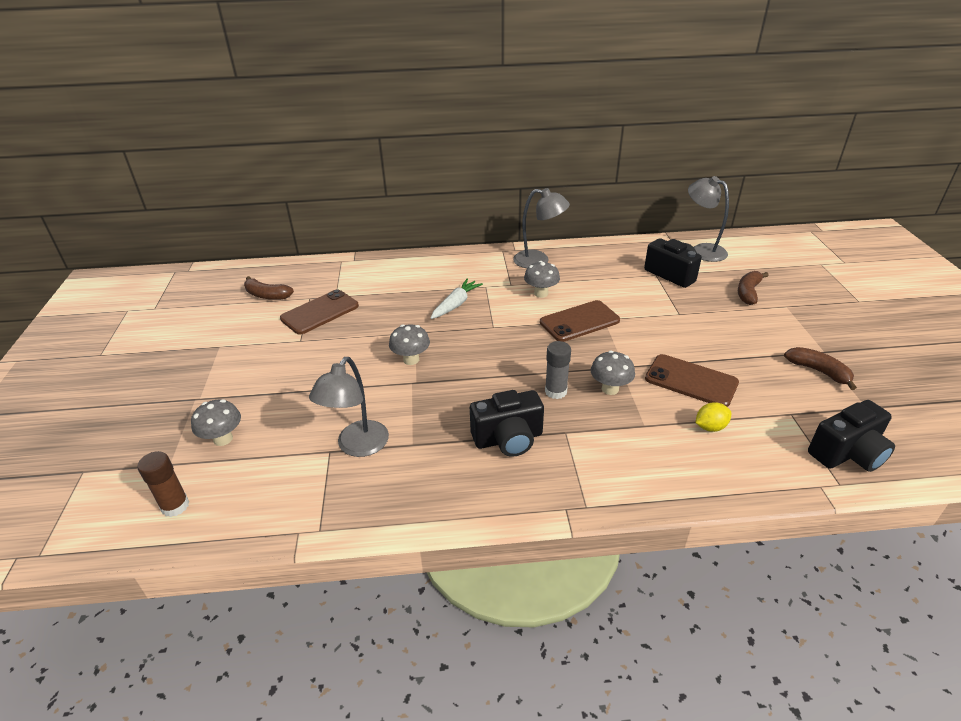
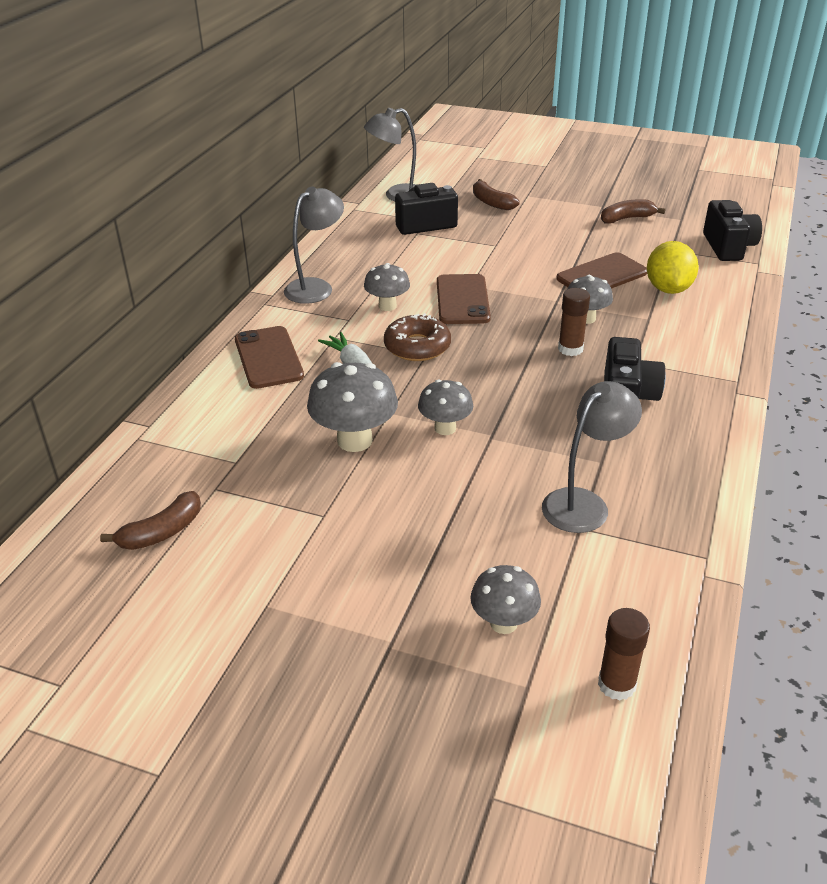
camera: 65 degrees left, 0 degrees up
brown phone [280,289,359,335] -> brown phone moved to [235,326,304,389]
grey lamp [309,357,389,457] -> grey lamp turned 90 degrees counterclockwise [542,381,642,533]
grey glue stick [545,341,571,399] -> brown glue stick [558,288,590,356]
yellow lemon [695,402,731,432] -> yellow lemon [647,241,699,294], size x1.79
none -> grey mushroom [307,362,398,452]
none -> brown donut [384,313,451,361]

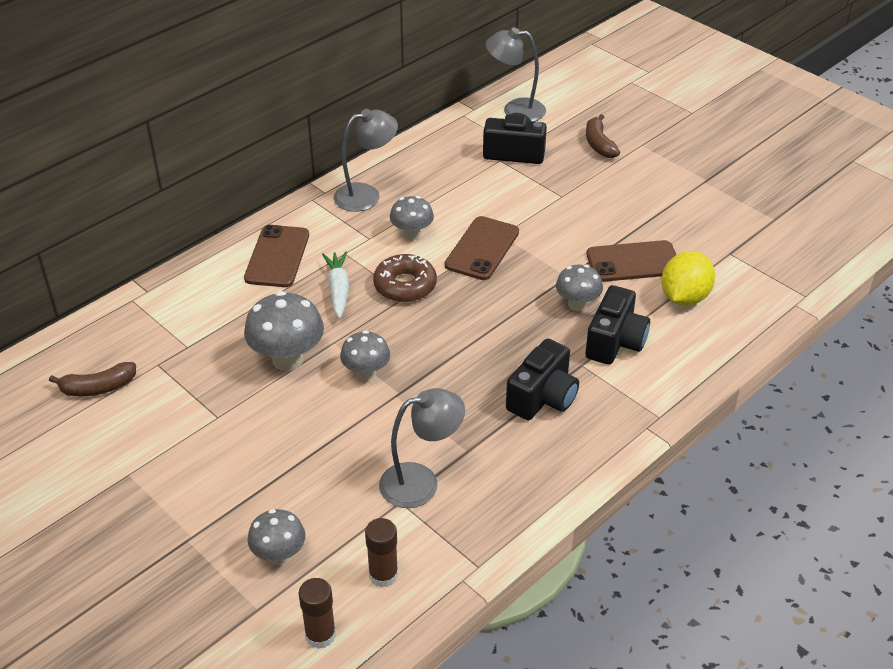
camera: 25 degrees right, 5 degrees up
brown glue stick [558,288,590,356] -> brown glue stick moved to [365,518,398,588]
brown banana [601,199,665,223] -> none
black camera [703,200,762,261] -> black camera moved to [585,285,650,365]

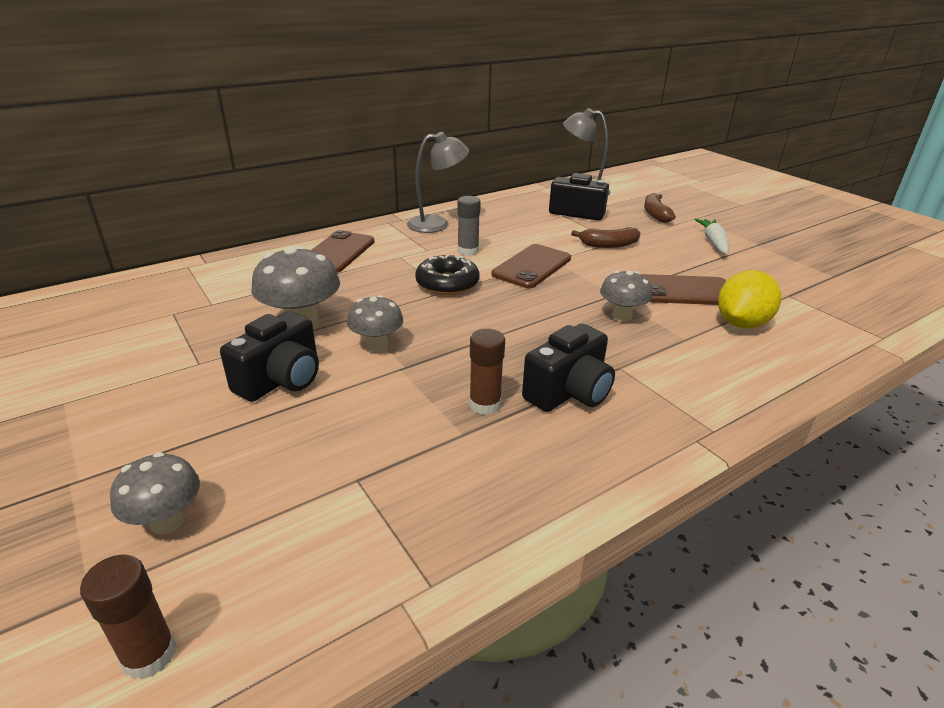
camera: 10 degrees right, 10 degrees down
brown banana [49,362,136,396] -> brown banana moved to [571,227,640,248]
white carrot [322,251,349,319] -> white carrot moved to [694,219,729,254]
brown glue stick [365,518,398,588] -> brown glue stick moved to [469,329,505,415]
brown donut [373,254,437,302] -> black donut [415,255,480,295]
grey lamp [379,388,465,508] -> none
grey mushroom [390,196,434,240] -> grey glue stick [457,196,481,256]
black camera [585,285,650,365] -> black camera moved to [220,311,319,402]

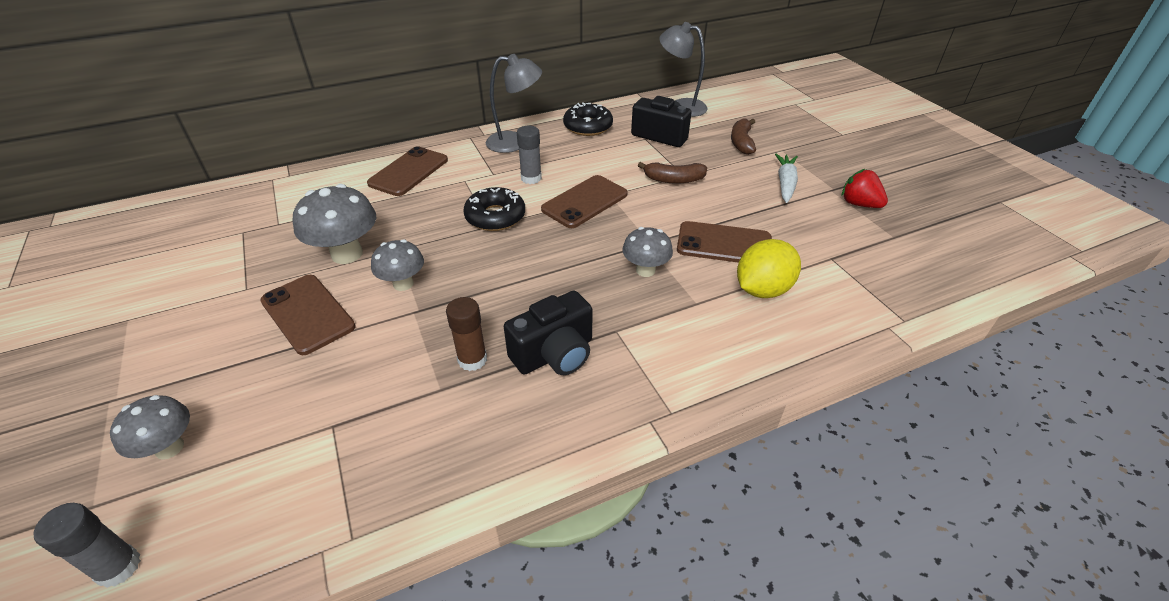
camera: 10 degrees right, 10 degrees up
brown glue stick [80,555,176,680] -> grey glue stick [33,503,141,588]
black camera [220,311,319,402] -> brown phone [260,275,356,355]
none -> black donut [563,102,613,136]
none -> red strawberry [842,169,888,208]

